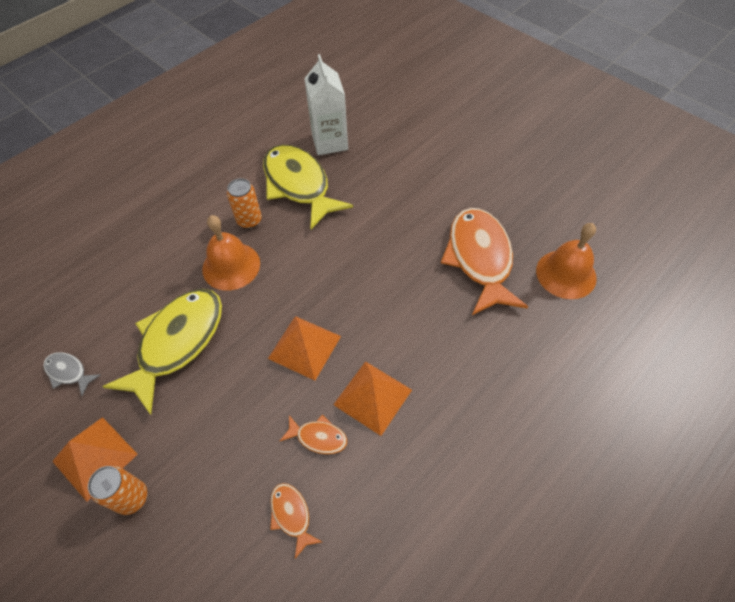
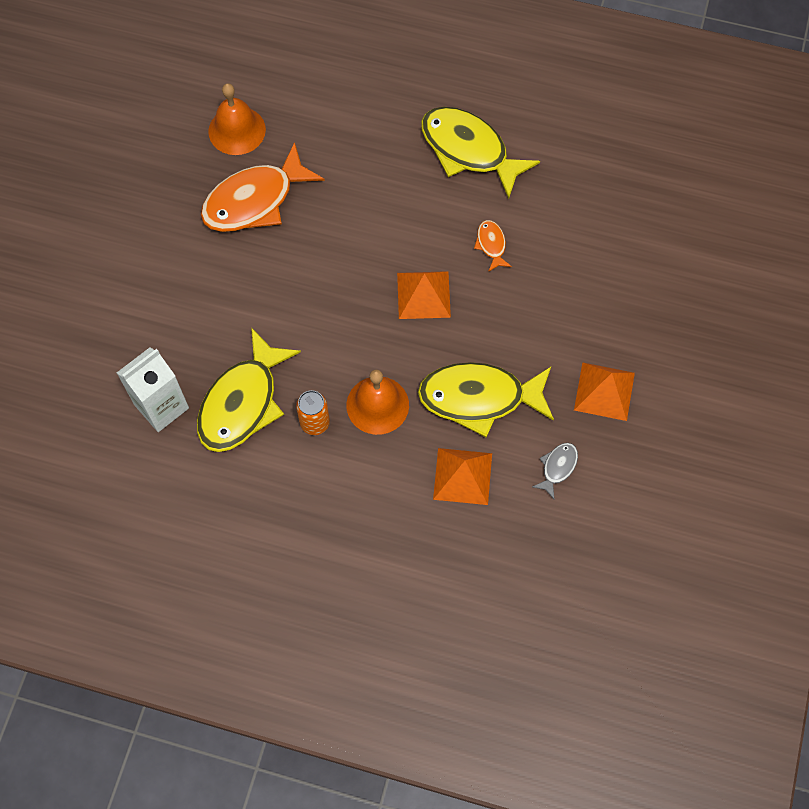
camera: 120 degrees left, 10 degrees up
grey fish [43,352,101,396] -> grey fish turned 150 degrees counterclockwise [532,443,578,500]
orange can [88,465,147,515] -> none
orange fish [270,483,322,558] -> none
orange pyramid [333,361,412,436] -> orange pyramid moved to [433,448,492,505]
none -> yellow fish [421,107,540,199]

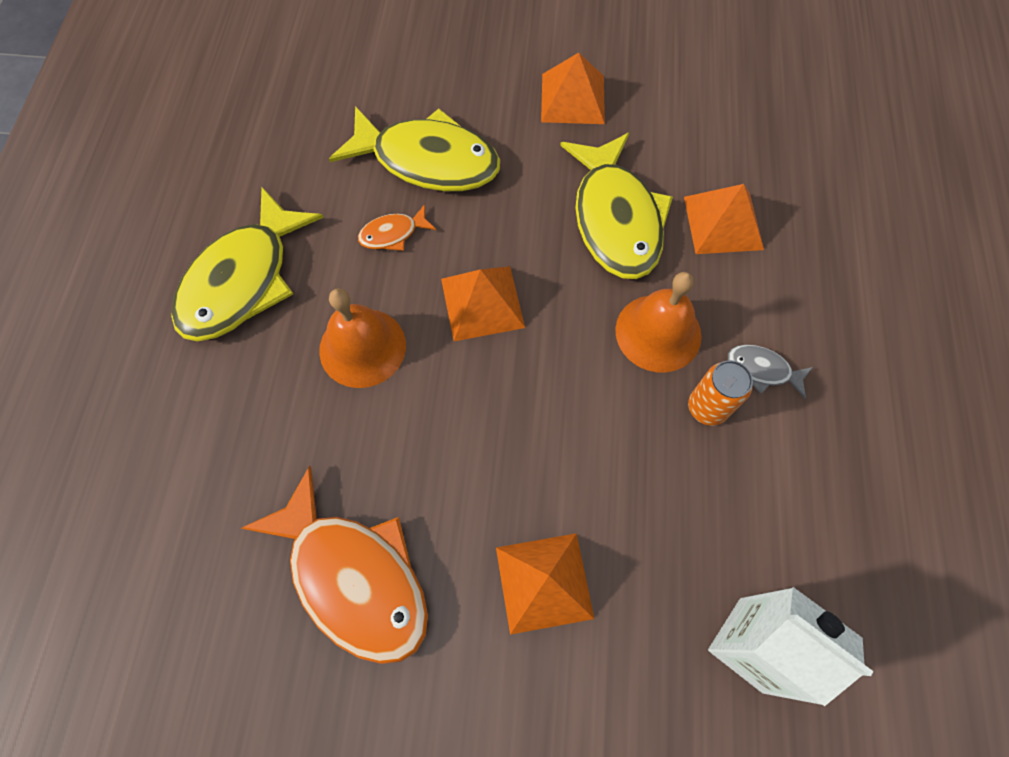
camera: 100 degrees left, 0 degrees up
yellow fish [197,328,301,452] -> yellow fish moved to [329,106,500,191]
orange bell [208,83,266,155] -> orange bell moved to [319,288,406,388]
grey fish [532,443,578,500] -> grey fish moved to [728,345,813,398]
none -> orange pyramid [496,533,594,635]

